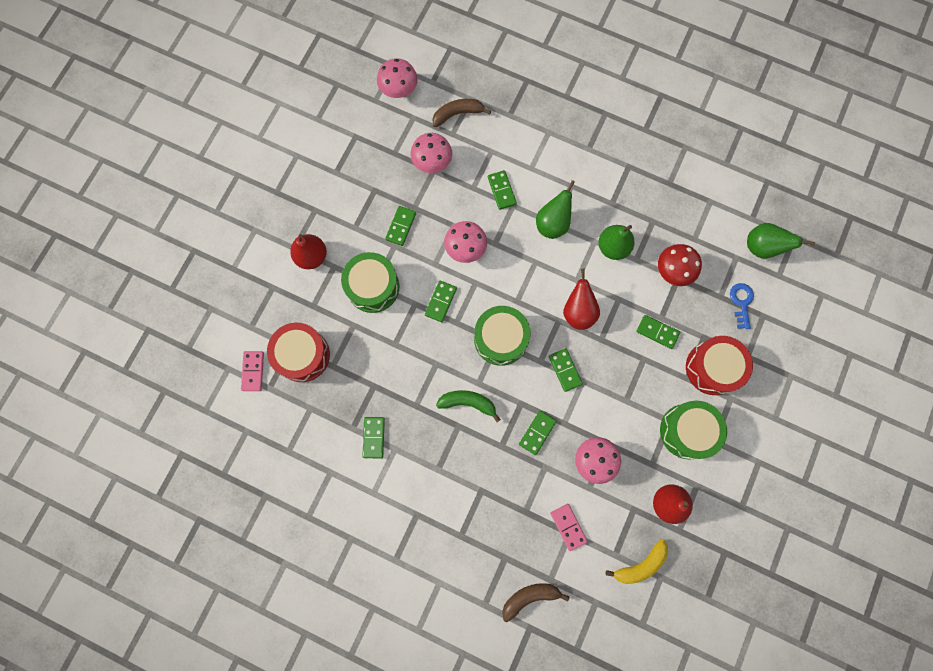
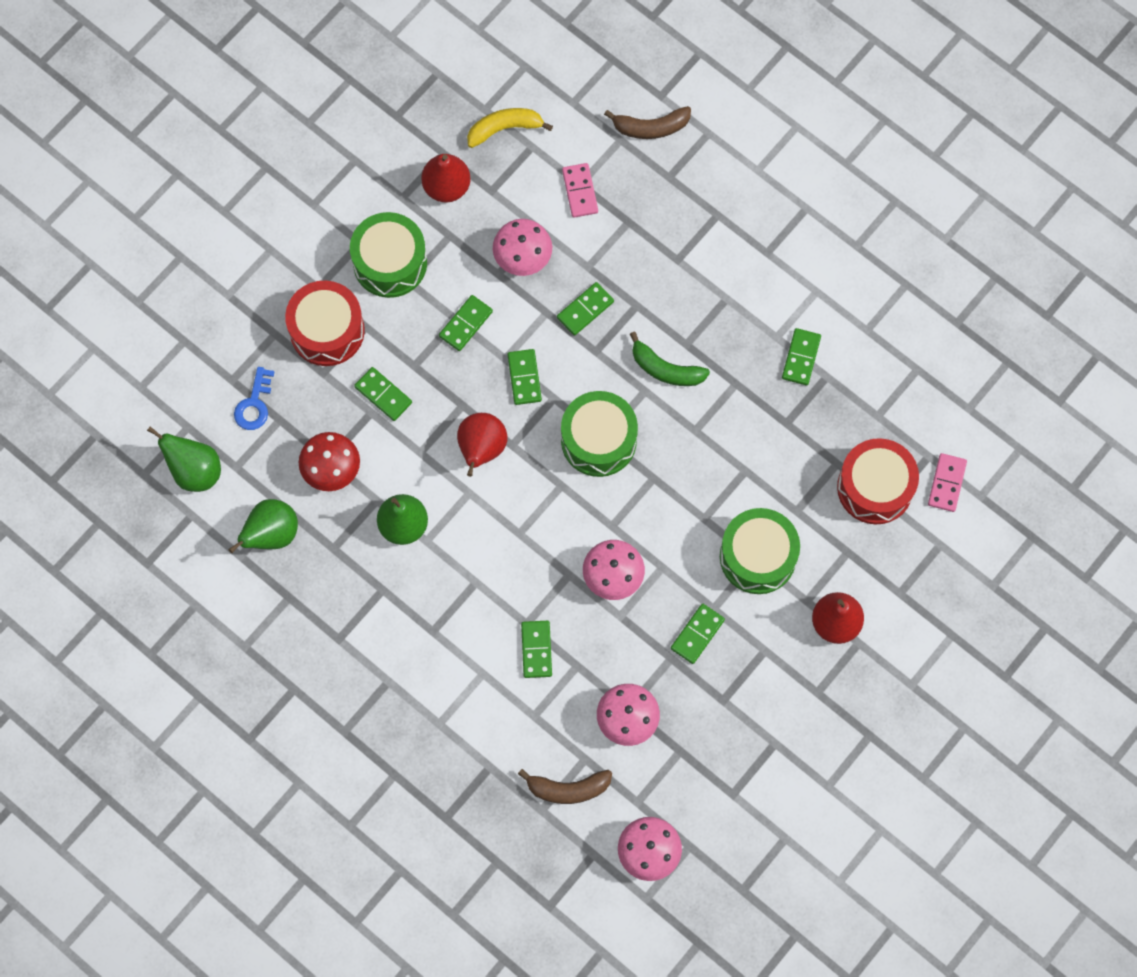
camera: 165 degrees left, 5 degrees down
green domino [425,281,457,322] -> green domino moved to [439,295,493,351]
green pear [536,180,575,239] -> green pear moved to [229,499,298,553]

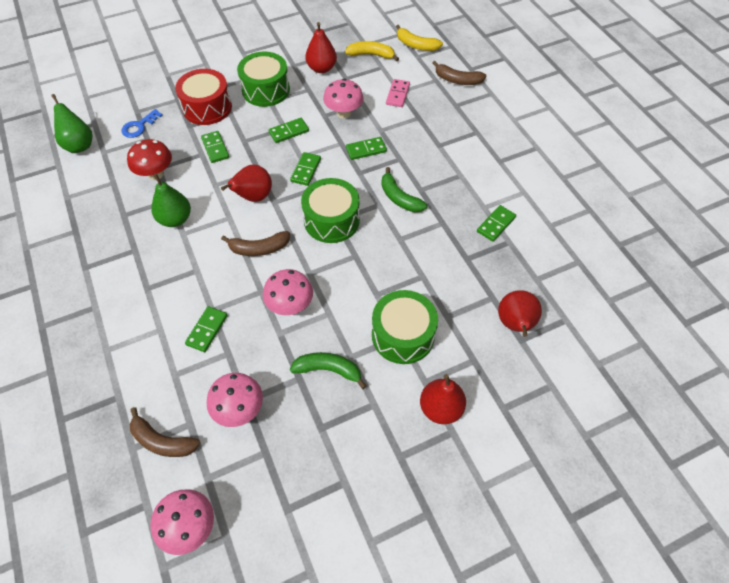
camera: 25 degrees right, 15 degrees down
green pear [229,499,298,553] -> none
green domino [671,604,725,664] -> green banana [290,352,367,389]
red drum [837,438,919,524] -> red pear [498,290,542,337]
pink domino [928,453,967,512] -> none
none -> brown banana [221,231,290,256]
none -> yellow banana [396,25,443,51]

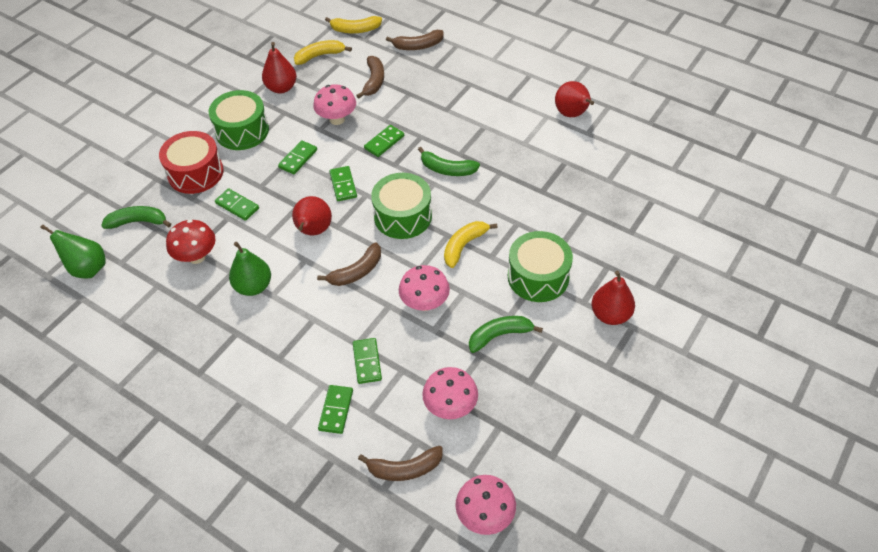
camera: 30 degrees left, 5 degrees down
blue key [121,109,163,138] -> green banana [101,206,171,229]
pink domino [386,79,410,107] -> brown banana [356,56,384,99]
green domino [477,205,516,242] -> green domino moved to [318,385,353,434]
red pear [498,290,542,337] -> red pear moved to [555,81,594,117]
none -> yellow banana [444,221,498,268]

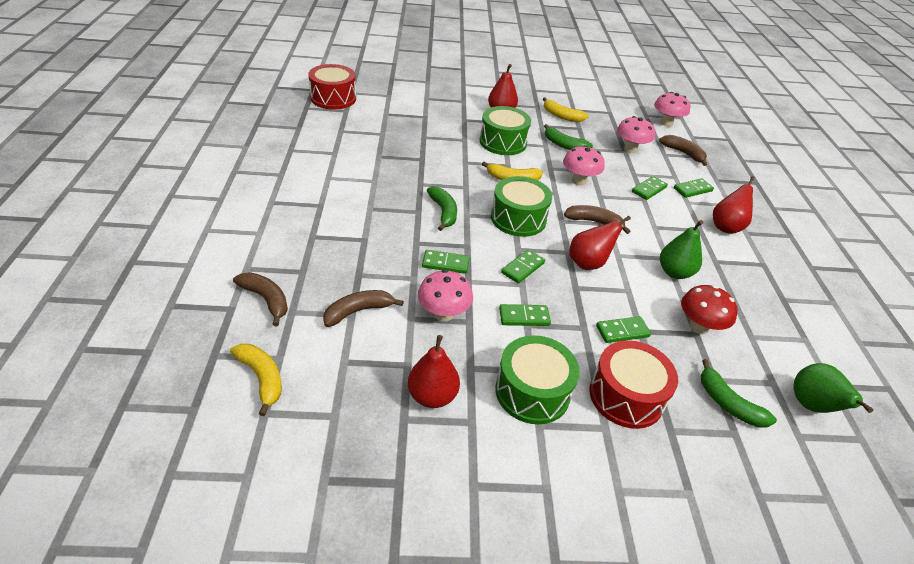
camera: 130 degrees left, 10 degrees down
green domino [215,188,259,221] -> green domino turned 75 degrees clockwise [596,316,651,343]
yellow banana [294,40,352,65] -> yellow banana moved to [543,97,589,122]
red pear [555,81,594,117] -> red pear moved to [713,176,755,234]
none -> red drum [308,64,356,109]

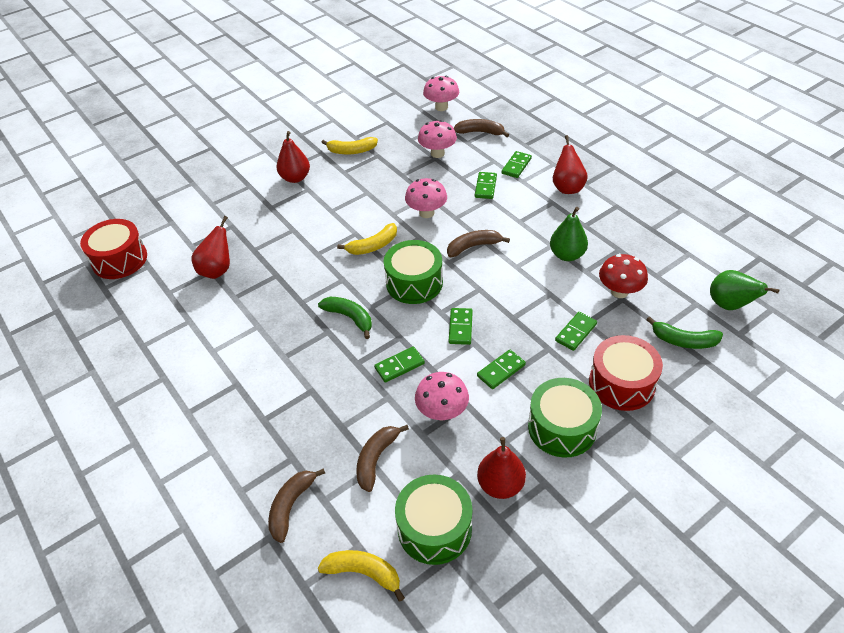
camera: 30 degrees left, 5 degrees up
brown banana [233,272,288,326] -> brown banana turned 75 degrees counterclockwise [268,468,325,543]
green drum [480,106,531,155] -> green drum moved to [395,475,472,565]
green banana [544,124,593,150] -> none
red pear [569,216,631,270] -> red pear moved to [191,216,230,279]

